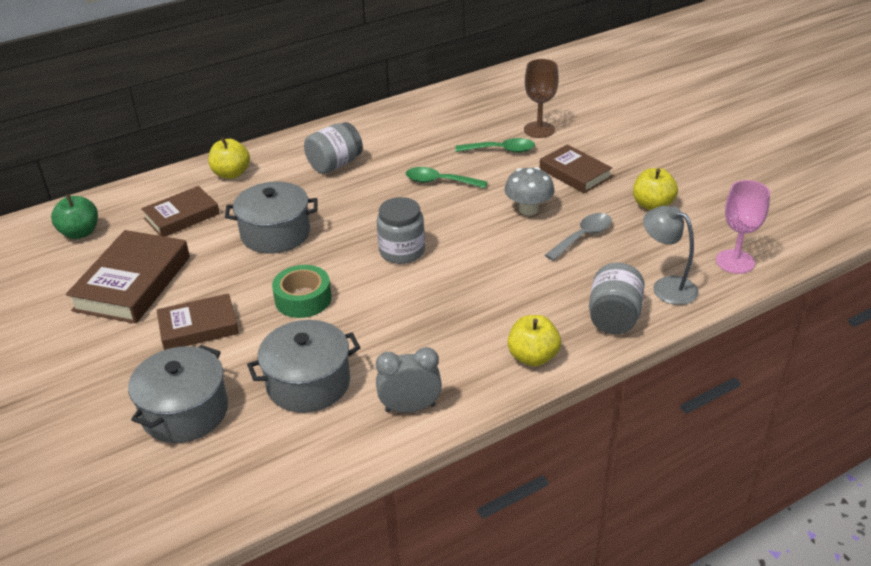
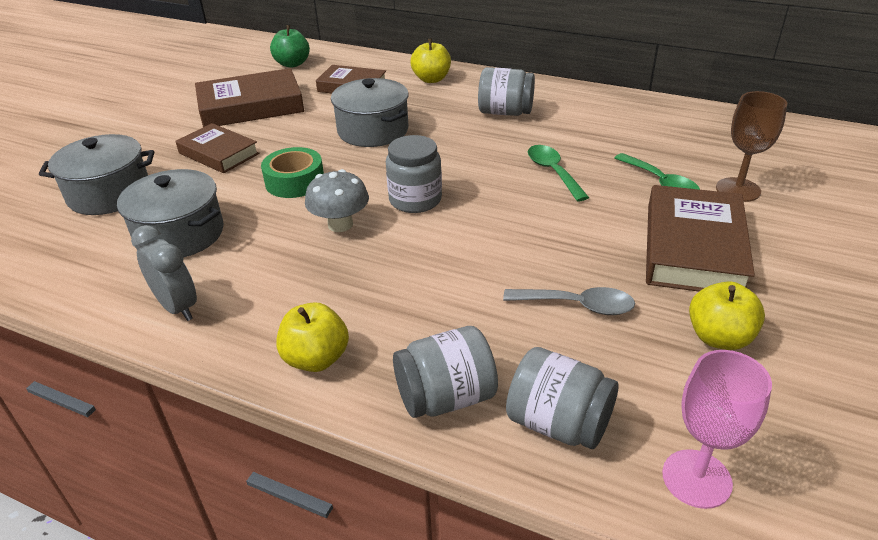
camera: 55 degrees right, 0 degrees up
grey mushroom [505,167,554,216] -> grey mushroom moved to [305,169,369,232]
brown book [540,145,612,193] -> brown book [646,185,755,292], size x1.56
grey lamp [643,206,699,305] -> grey jar [506,347,619,449]

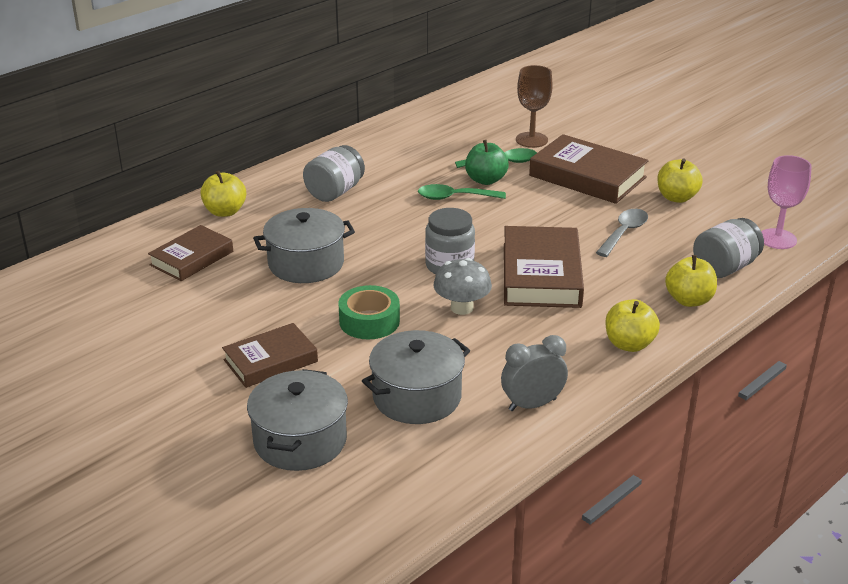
camera: 70 degrees left, 5 degrees down
brown book [195,68,304,127] -> brown book moved to [504,226,584,308]
green apple [270,25,310,68] -> green apple moved to [465,140,509,185]
grey jar [393,326,498,418] -> yellow apple [665,255,717,307]

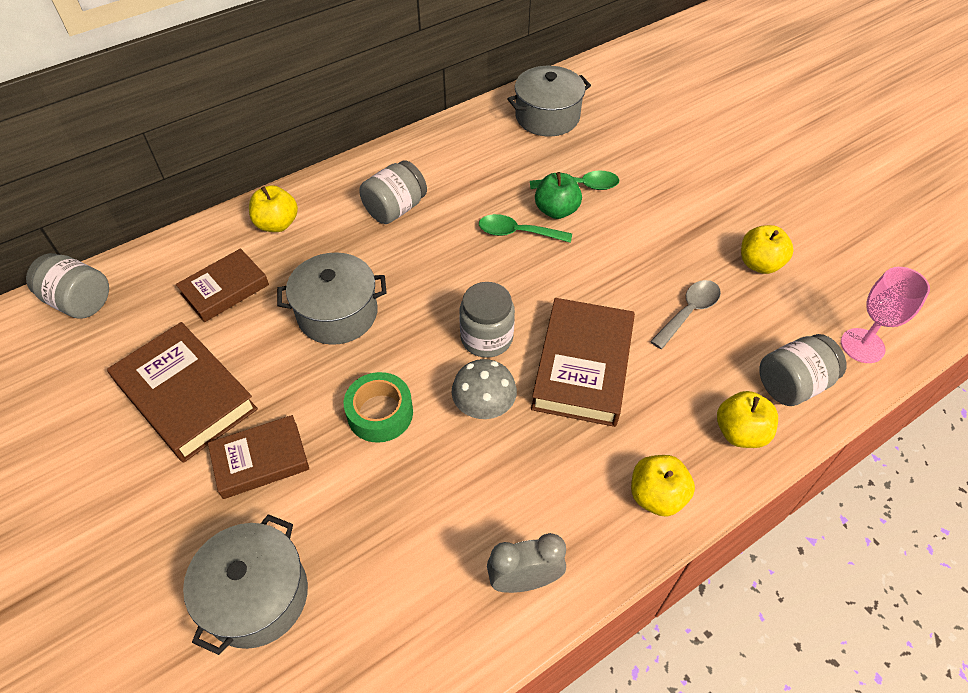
camera: 10 degrees right, 20 degrees up
grey pot [362,330,470,424] -> grey pot moved to [507,66,591,136]
brown goblet [516,65,553,148] -> none
brown book [529,134,649,204] -> brown book moved to [107,322,258,463]
none -> grey jar [26,253,109,319]

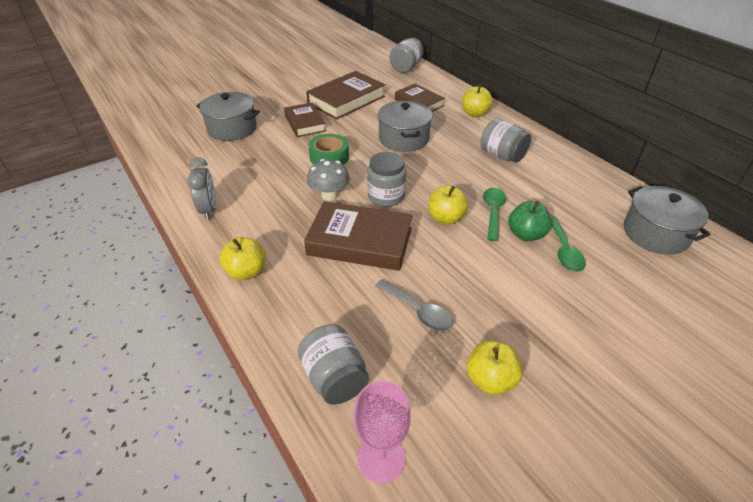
camera: 90 degrees right, 10 degrees down
yellow apple [717,391,778,448] -> yellow apple moved to [429,186,468,224]

